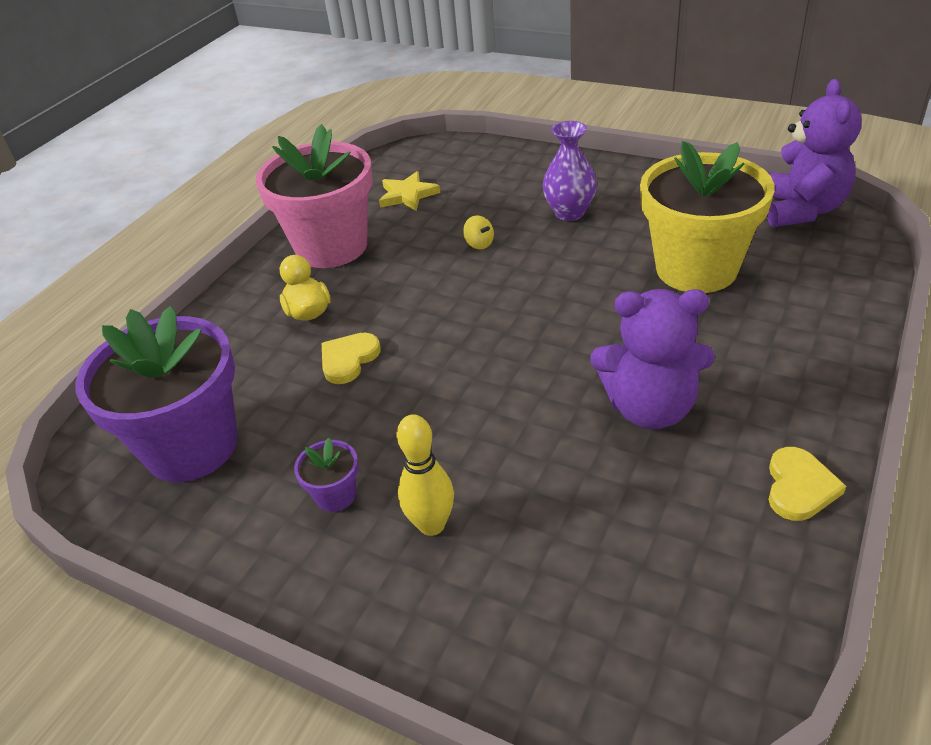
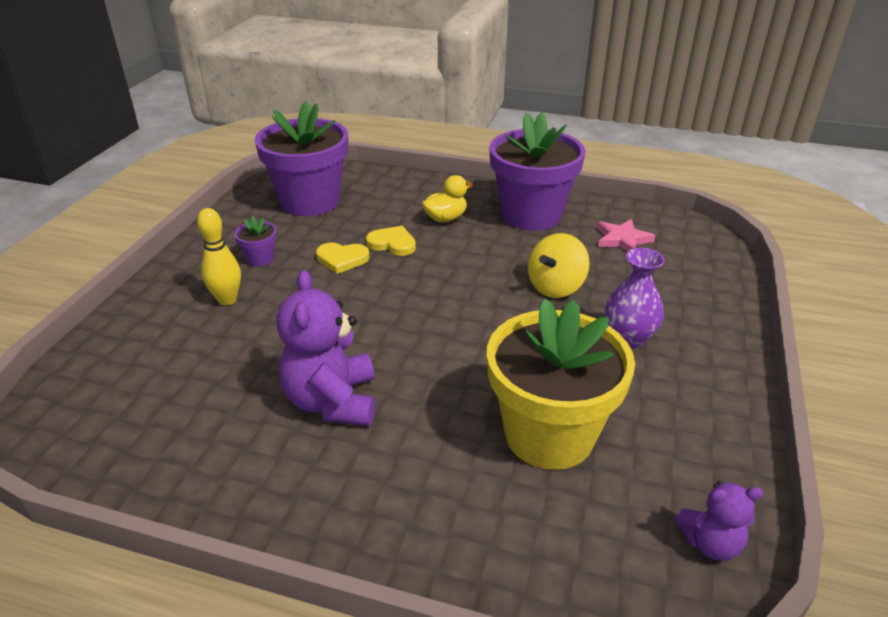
camera: 75 degrees right, 5 degrees down
pink flower pot [255,124,373,268] -> purple flower pot [489,112,586,231]
yellow star [379,171,440,211] -> pink star [597,219,655,252]
yellow spinning top [463,215,494,249] -> yellow spinning top [528,233,589,298], size x2.01
purple teddy bear [767,79,862,227] -> purple teddy bear [674,481,763,561], size x0.56
yellow heart [768,447,846,521] -> yellow heart moved to [316,242,369,274]

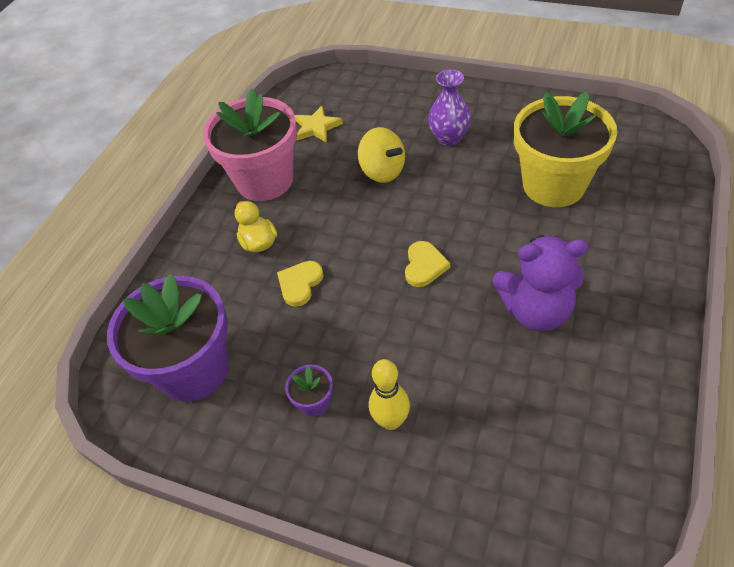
camera: 80 degrees left, 15 degrees up
yellow heart [316,242,369,274] -> yellow heart moved to [405,241,450,287]
purple flower pot [489,112,586,231] -> pink flower pot [203,88,297,201]
pink star [597,219,655,252] -> yellow star [295,106,343,143]
purple teddy bear [674,481,763,561] -> none

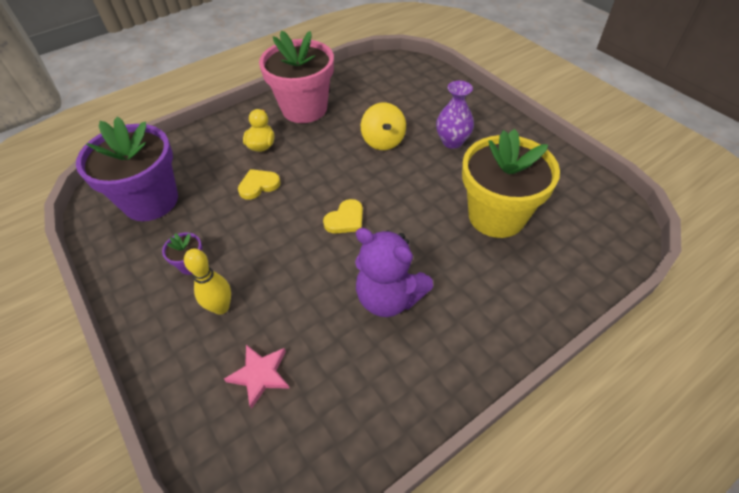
camera: 30 degrees right, 0 degrees up
yellow star [295,106,343,143] -> none
none -> pink star [224,345,290,409]

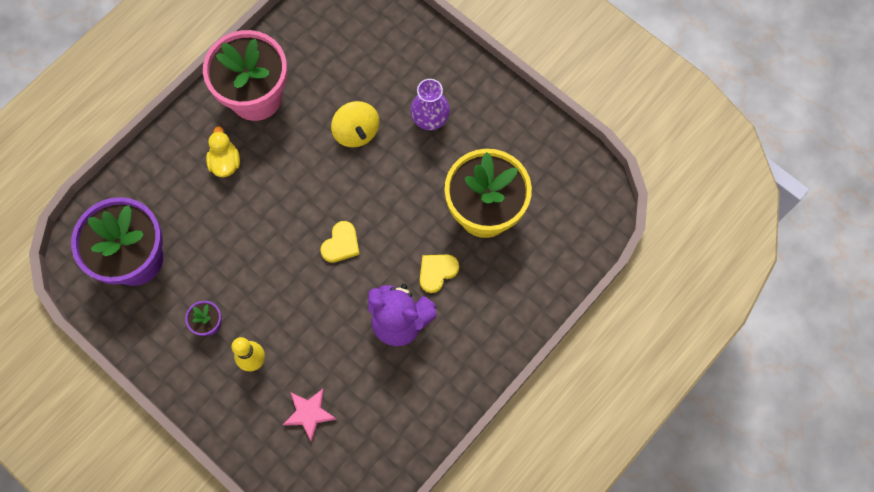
camera: 15 degrees left, 20 degrees up
yellow heart [238,169,281,200] -> yellow heart moved to [420,255,459,293]

